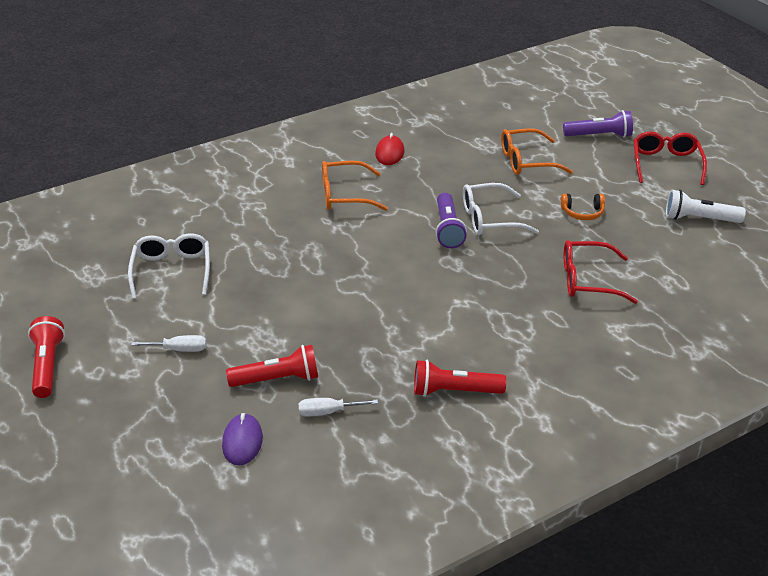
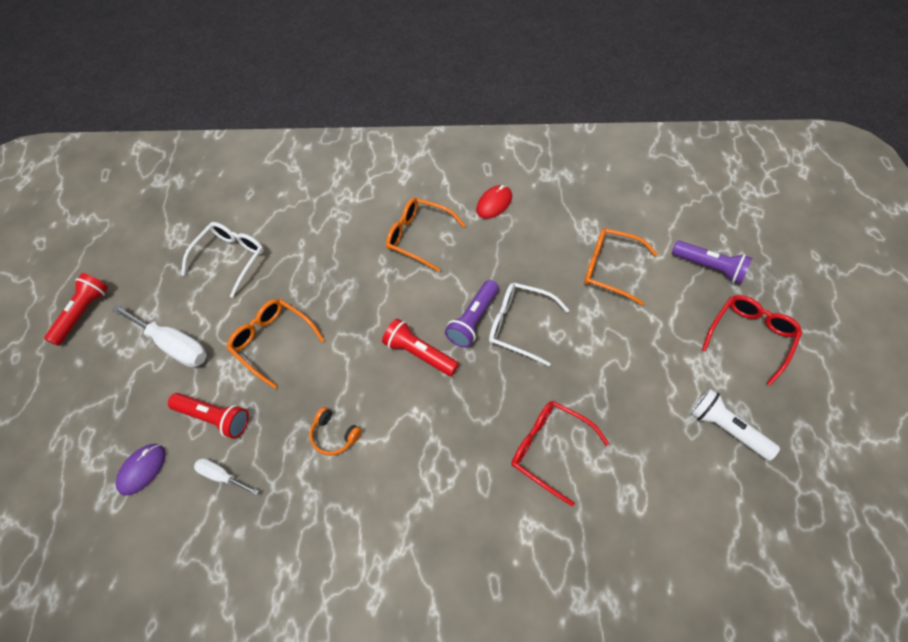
camera: 35 degrees right, 20 degrees up
white screwdriver [131,335,207,352] -> white screwdriver [112,304,207,368], size x1.82
red flashlight [414,360,506,397] -> red flashlight moved to [382,318,459,376]
orange headphones [561,194,605,220] -> orange headphones moved to [309,407,362,456]
none -> orange glasses [227,299,325,389]

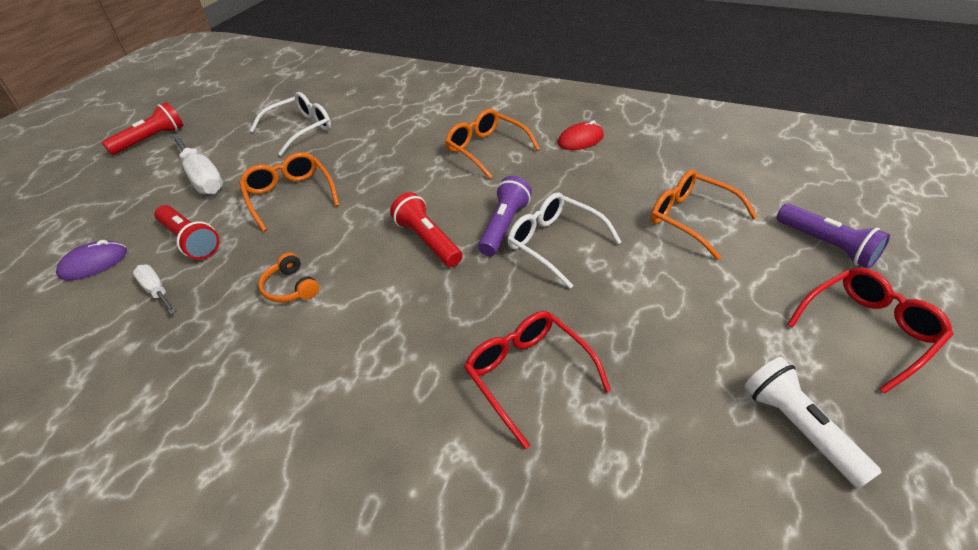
camera: 20 degrees right, 15 degrees down
purple flashlight [445,280,499,348] -> purple flashlight turned 150 degrees clockwise [478,176,532,256]

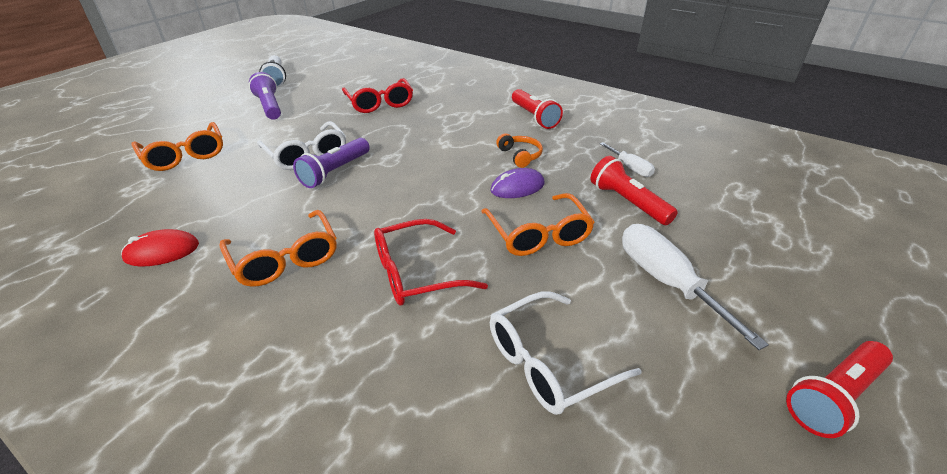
camera: 170 degrees left, 5 degrees down
purple mouse [56,240,127,280] -> purple mouse moved to [491,168,544,198]
red flashlight [390,192,462,267] -> red flashlight moved to [512,89,563,129]
purple flashlight [777,204,890,269] -> purple flashlight moved to [249,72,281,120]
red glasses [787,268,953,394] -> red glasses moved to [374,219,488,306]

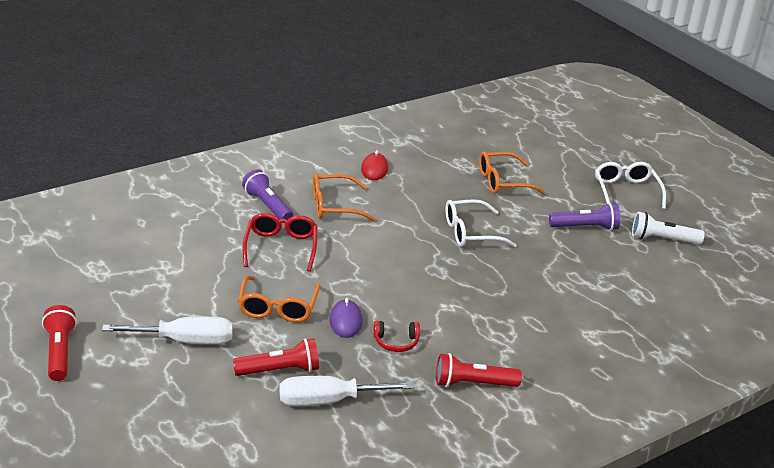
camera: 110 degrees right, 5 degrees down
purple flashlight [293,138,370,188] -> purple flashlight moved to [242,169,293,220]
red glasses [342,78,413,113] -> none
orange glasses [481,193,595,256] -> orange glasses turned 90 degrees counterclockwise [238,275,320,322]
white glasses [490,291,642,415] -> white glasses moved to [595,162,666,209]
orange headphones [496,133,543,168] -> red headphones [373,321,420,352]
white screwdriver [600,142,655,177] -> white screwdriver [279,376,414,406], size x1.82

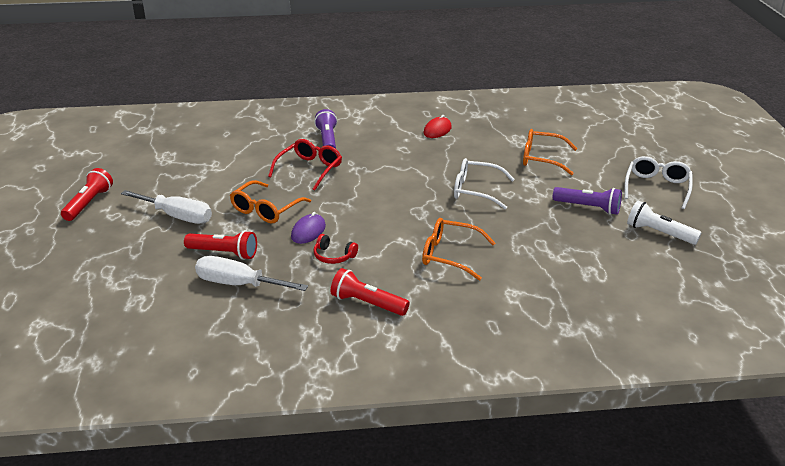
camera: 30 degrees right, 0 degrees up
orange glasses [313,173,376,222] -> orange glasses moved to [422,218,495,280]

